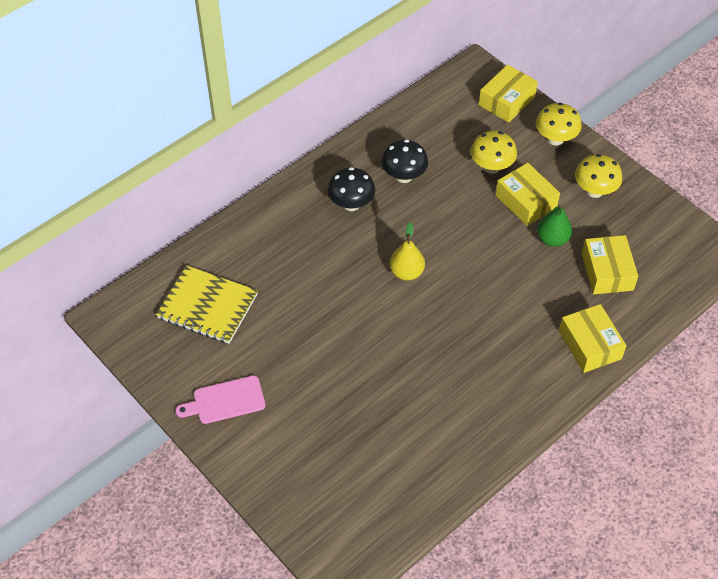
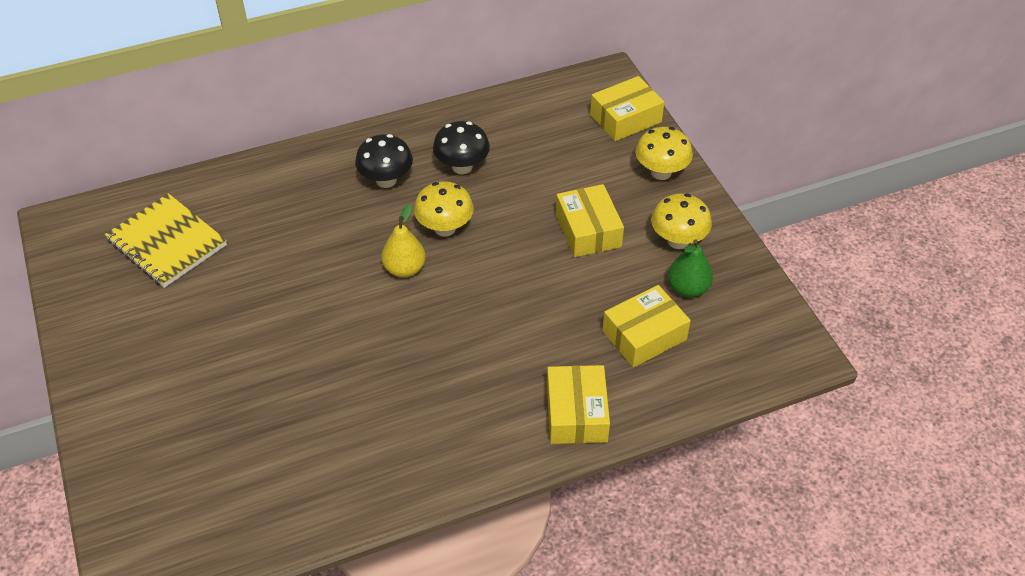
camera: 20 degrees right, 5 degrees down
pink cutting board [175,376,265,424] -> none
yellow mushroom [471,131,517,174] -> yellow mushroom moved to [414,181,474,237]
green pear [537,204,572,247] -> green pear moved to [668,239,713,297]
yellow box [582,235,638,294] -> yellow box turned 45 degrees clockwise [602,285,691,368]

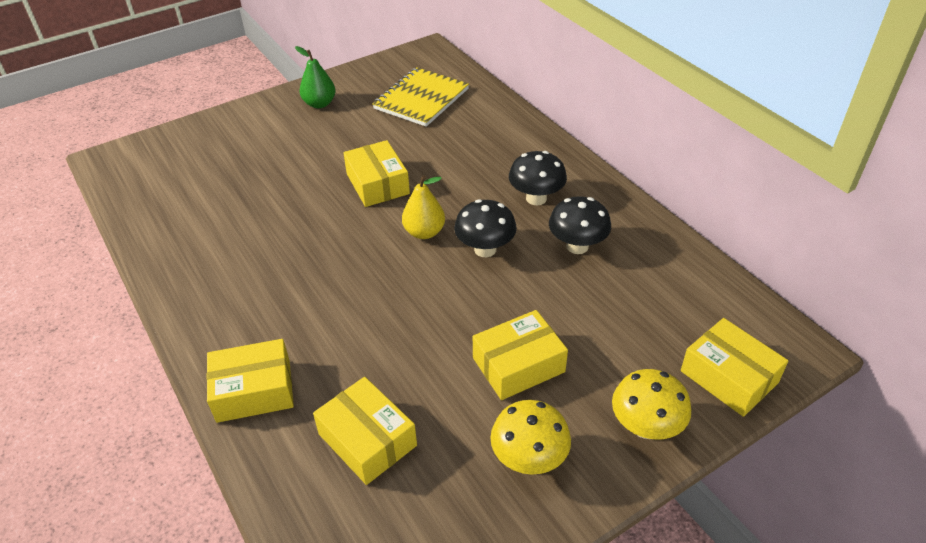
camera: 80 degrees right, 5 degrees down
yellow mushroom [414,181,474,237] -> black mushroom [454,199,517,257]
green pear [668,239,713,297] -> green pear moved to [295,46,336,108]
none -> yellow box [343,140,410,207]

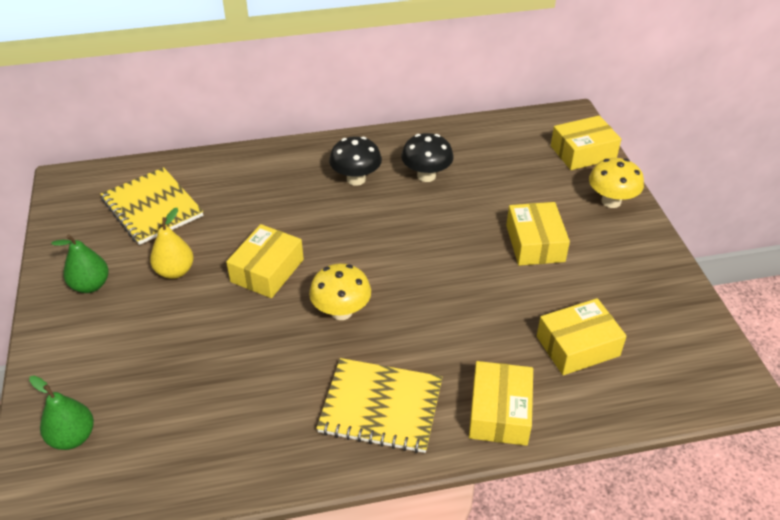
camera: 70 degrees left, 0 degrees up
yellow box [343,140,410,207] -> yellow box turned 60 degrees counterclockwise [226,224,304,298]
yellow pear [402,175,445,239] -> yellow pear moved to [150,208,194,279]
black mushroom [454,199,517,257] -> none
yellow mushroom [490,400,571,475] -> yellow mushroom moved to [309,263,371,320]
none -> green pear [29,376,94,450]
none -> yellow notebook [316,358,442,453]

